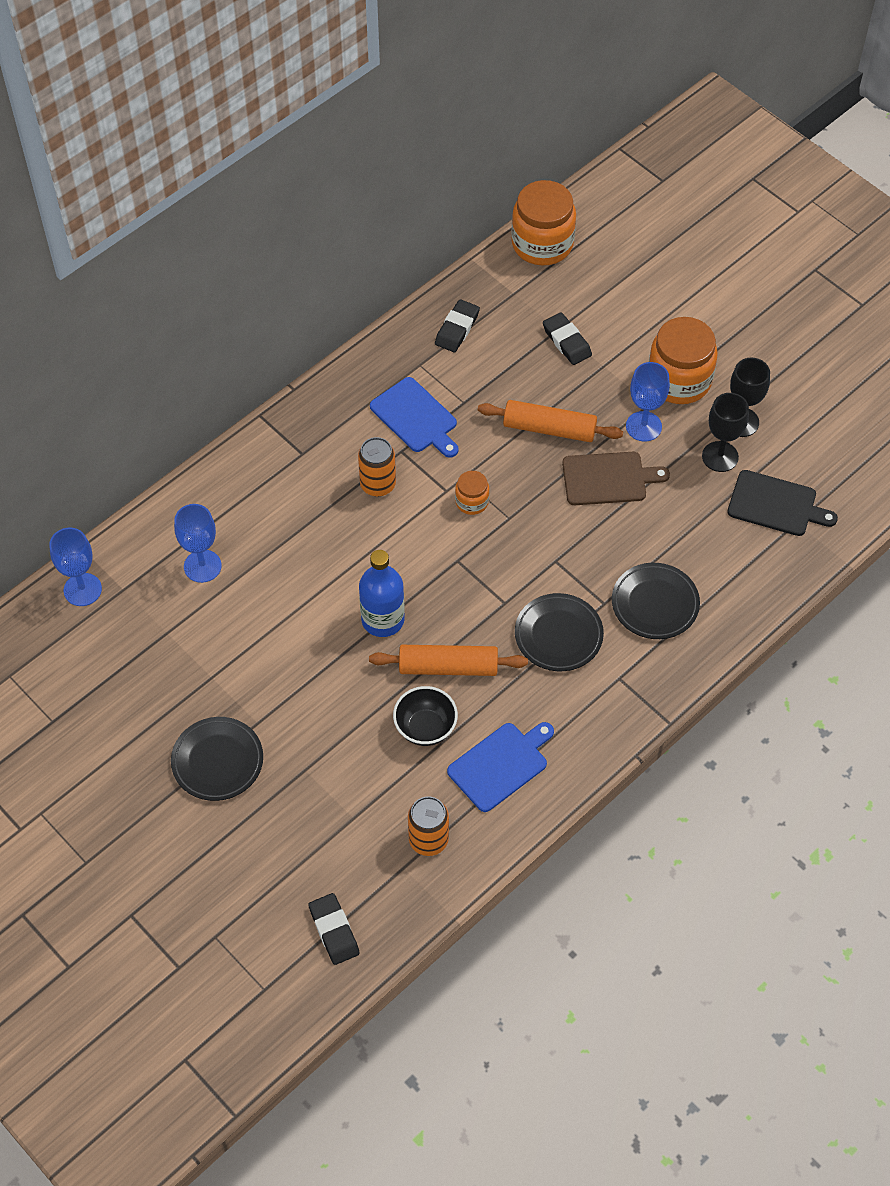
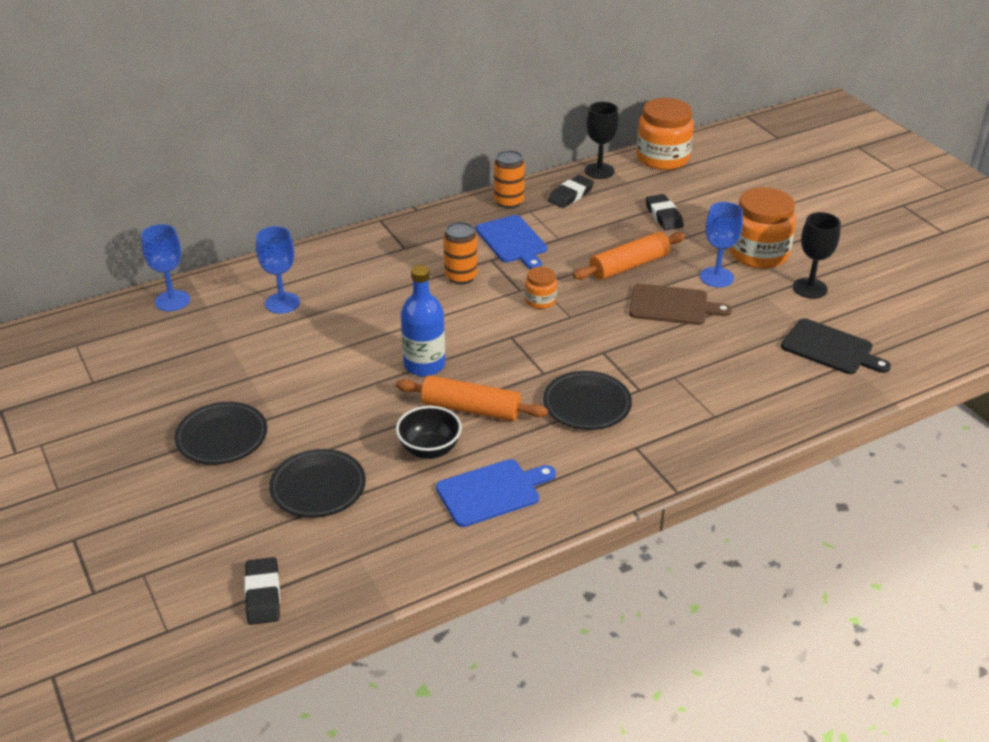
camera: 15 degrees right, 20 degrees down
orange can [408,796,449,856] -> orange can moved to [494,150,525,209]
orange rolling pin [478,400,623,442] -> orange rolling pin turned 60 degrees counterclockwise [573,232,685,280]
black plate [612,563,700,639] -> black plate moved to [269,449,366,518]
black goblet [702,393,749,472] -> black goblet moved to [585,102,619,179]

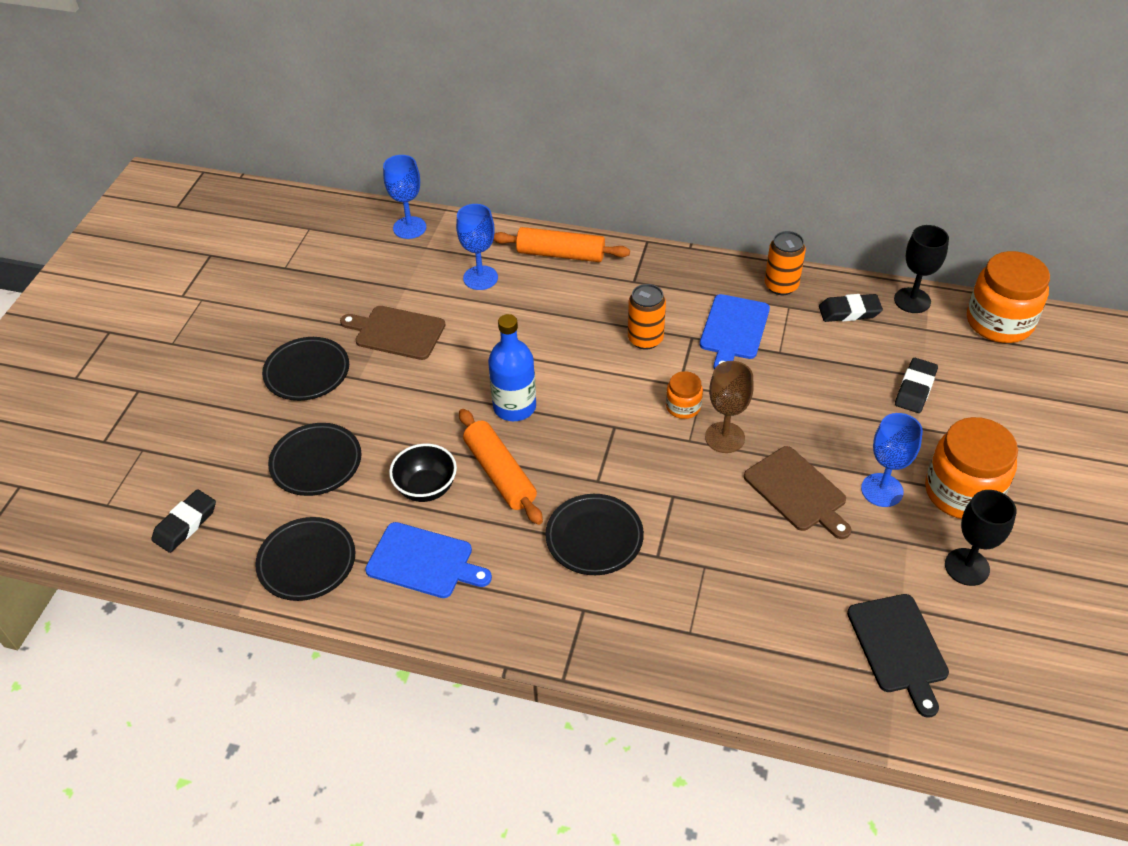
camera: 45 degrees right, 10 degrees up
orange rolling pin [573,232,685,280] -> orange rolling pin moved to [493,227,630,262]
none -> black plate [255,517,355,601]
none -> brown cutting board [340,306,446,360]
none -> brown goblet [705,361,754,453]

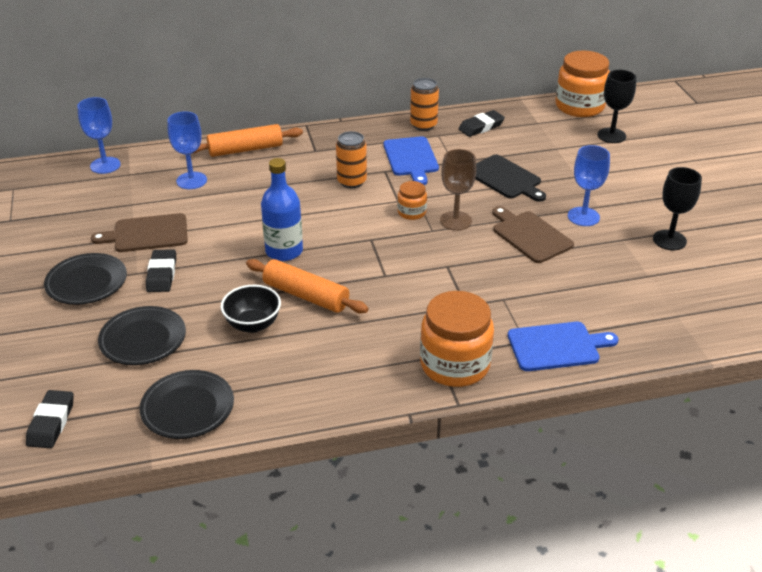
camera: 30 degrees left, 10 degrees down
blue cutting board [365,522,492,598] -> blue cutting board moved to [508,322,619,371]
black plate [545,494,644,575] -> none
brown cutting board [744,446,851,539] -> brown cutting board turned 150 degrees counterclockwise [492,206,574,263]
black cutting board [847,594,949,717] -> black cutting board moved to [475,155,546,202]
black goblet [894,225,949,313] -> black goblet moved to [597,70,636,143]
black eraser [895,358,938,413] -> black eraser moved to [146,249,176,292]
orange jar [925,417,1018,519] -> orange jar moved to [420,291,494,387]

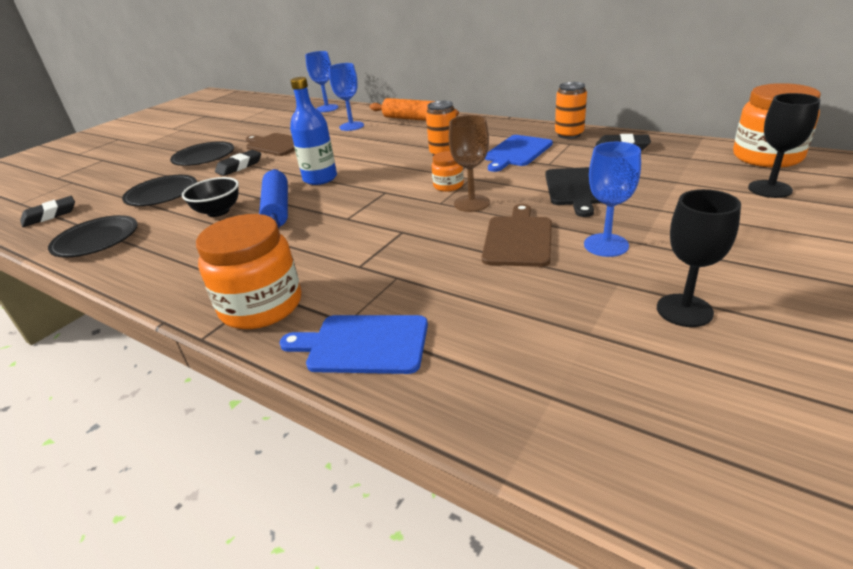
camera: 50 degrees right, 5 degrees down
orange rolling pin [246,259,368,313] -> blue rolling pin [259,169,288,229]
blue cutting board [508,322,619,371] -> blue cutting board turned 150 degrees clockwise [279,315,428,374]

